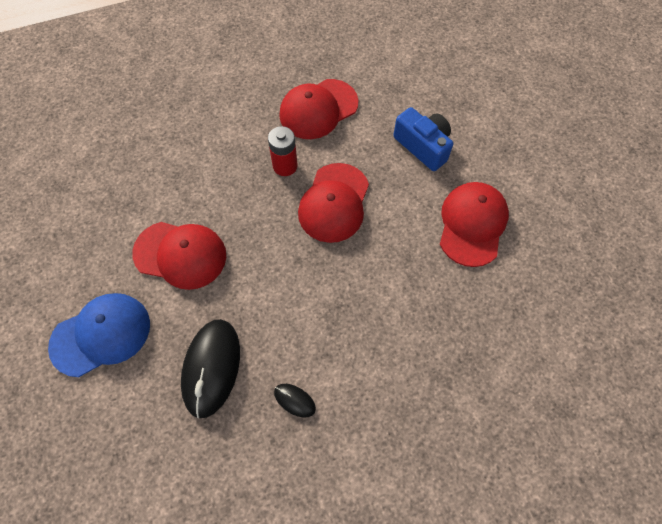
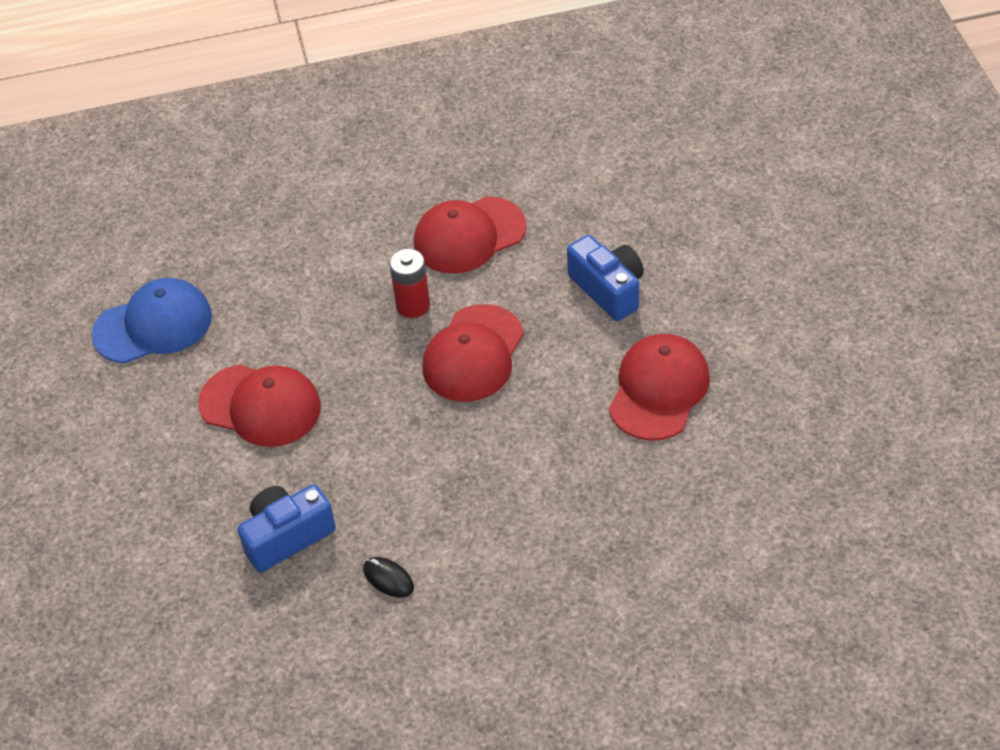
camera: 10 degrees right, 15 degrees down
blue cap [48,293,150,377] -> blue cap moved to [92,278,212,364]
black mouse [181,319,240,418] -> blue camera [237,484,336,572]

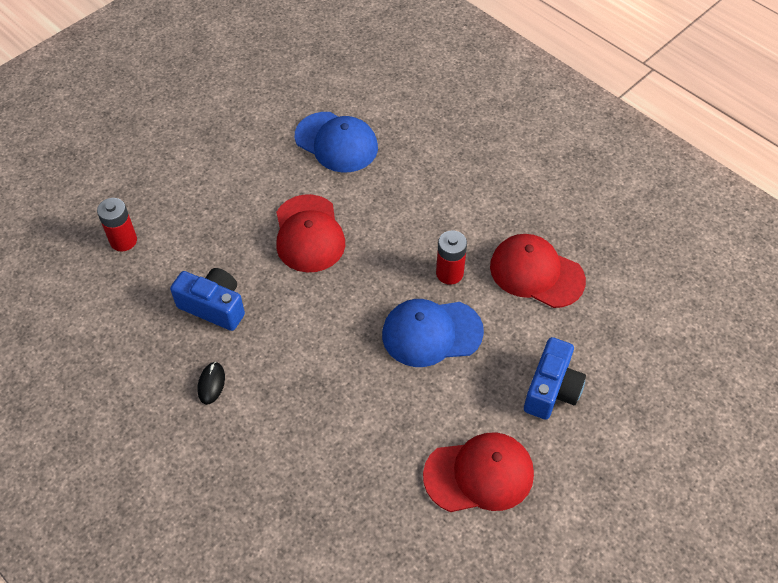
camera: 55 degrees right, 5 degrees up
red cap [422,304,524,402] -> blue cap [382,299,484,367]
none -> red battery [97,198,137,252]

